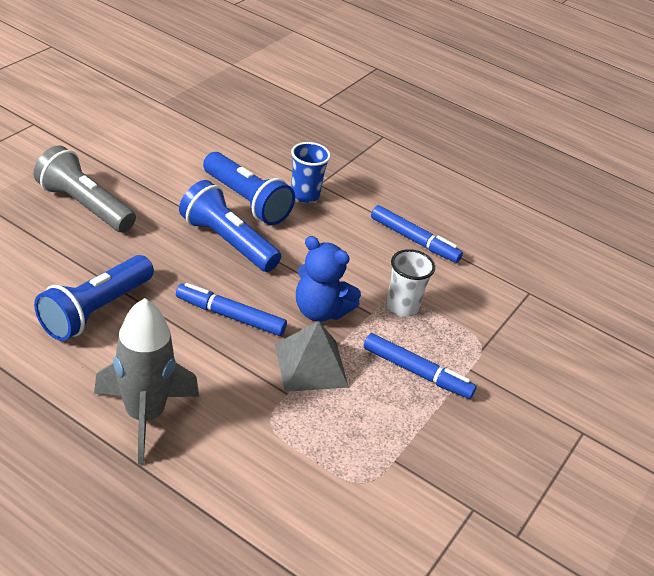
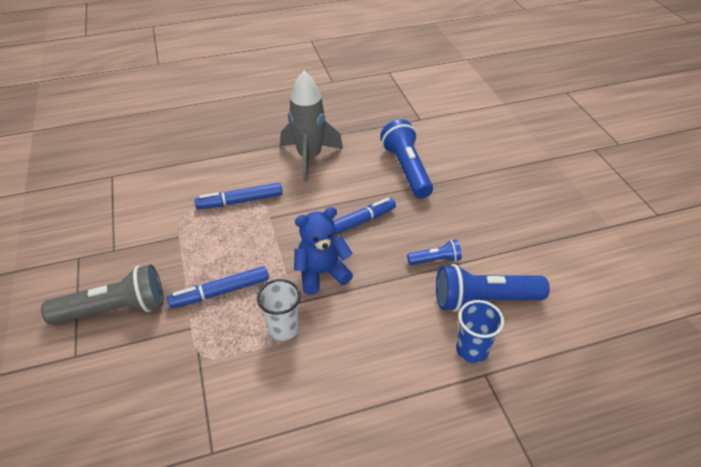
camera: 135 degrees right, 5 degrees up
grey flashlight [33,145,136,232] -> grey flashlight moved to [41,264,163,325]
blue flashlight [179,180,281,272] -> blue flashlight [407,240,462,265], size x0.52
grey pyramid [275,321,349,392] -> none
blue marker [371,205,463,263] -> blue marker moved to [194,183,283,209]

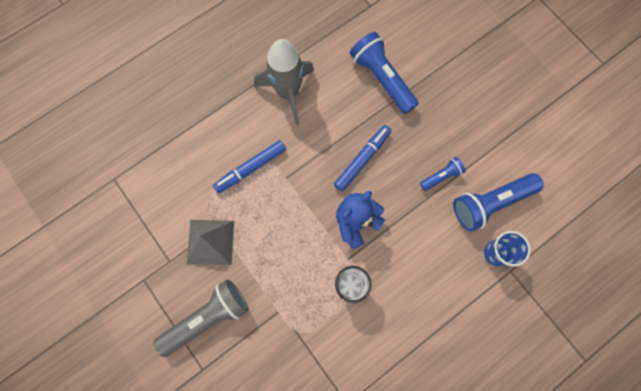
camera: 20 degrees left, 30 degrees up
blue marker [167,266,269,308] -> none
none -> grey pyramid [187,220,234,265]

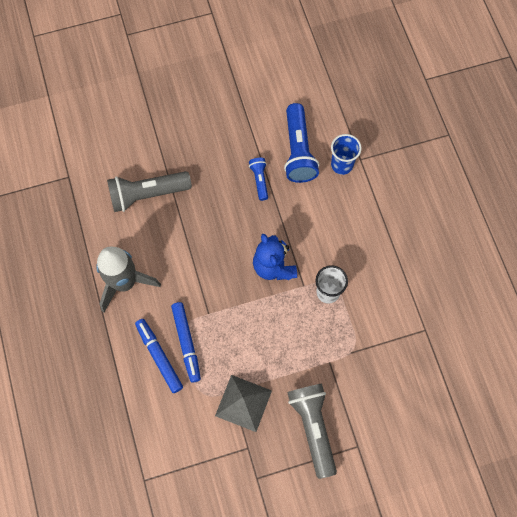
camera: 70 degrees left, 5 degrees down
blue marker [334,125,392,191] -> blue marker moved to [135,319,183,393]
blue flashlight [350,32,419,114] -> grey flashlight [107,171,192,212]

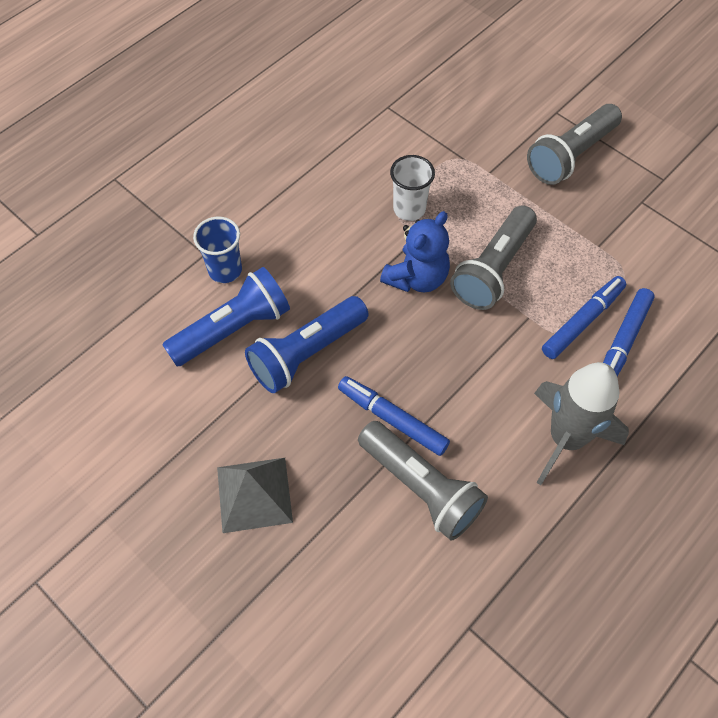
camera: 120 degrees left, 10 degrees down
grey pyramid [215,375,272,432] -> grey pyramid moved to [217,458,293,533]
blue flashlight [249,158,268,201] -> blue flashlight [245,296,369,393], size x1.93
none -> blue marker [338,376,450,456]
none -> grey flashlight [450,205,537,310]

